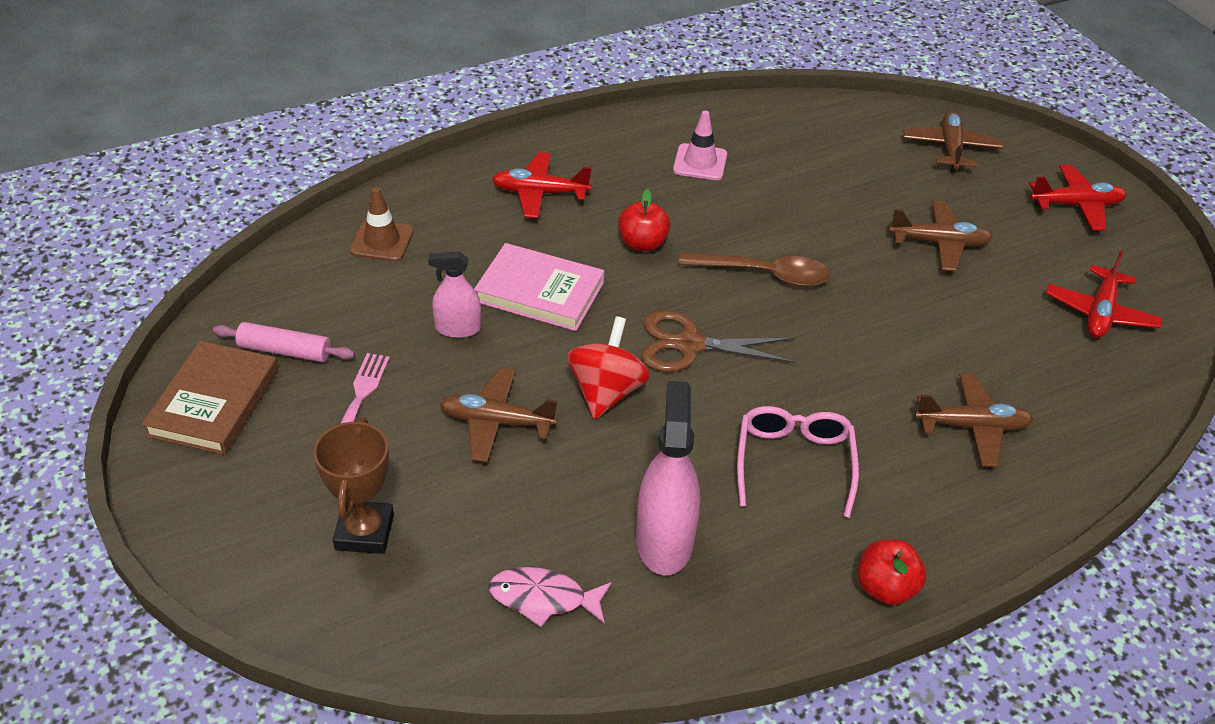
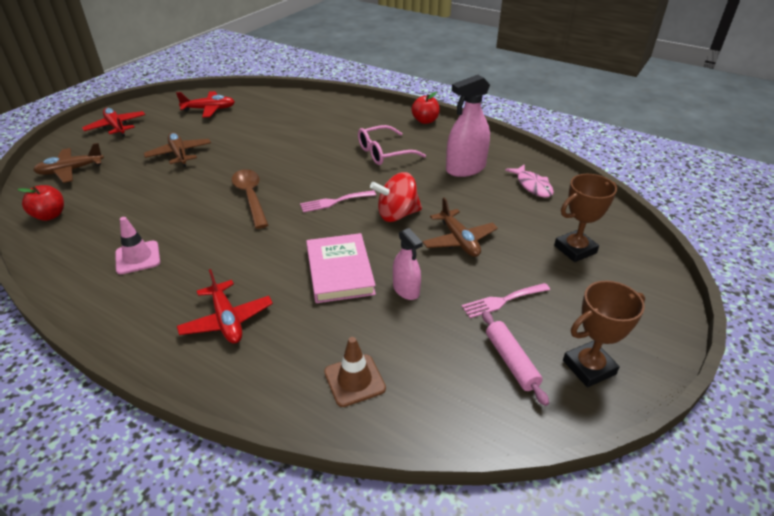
camera: 120 degrees left, 5 degrees down
brown book [142,341,278,455] -> brown trophy [563,281,645,387]
red apple [618,189,671,252] -> red apple moved to [17,185,64,221]
brown scissors [642,311,796,372] -> pink fork [300,190,376,213]
brown plane [915,373,1033,467] -> none

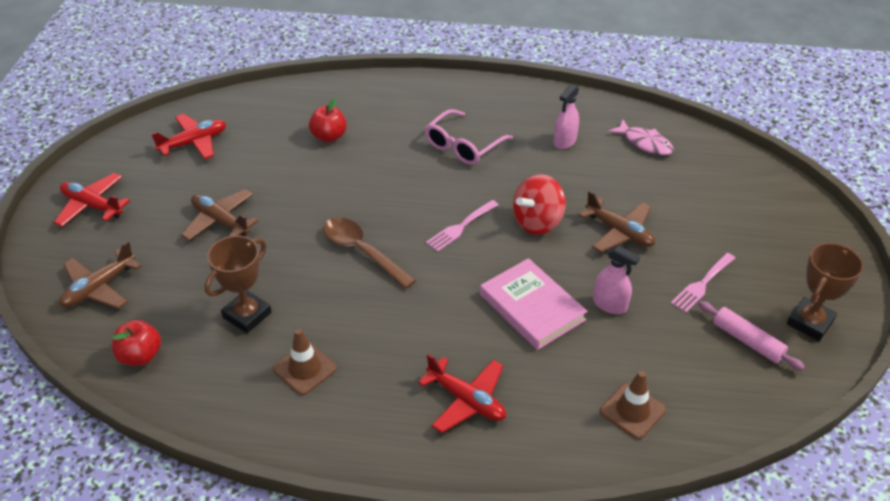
camera: 25 degrees left, 5 degrees up
pink traffic cone [115,217,160,274] -> brown traffic cone [273,329,337,395]
red apple [411,92,440,124] -> red apple moved to [309,98,347,142]
pink spray bottle [446,75,490,177] -> pink spray bottle [553,85,579,149], size x0.60
brown trophy [554,174,617,262] -> brown trophy moved to [204,236,272,333]

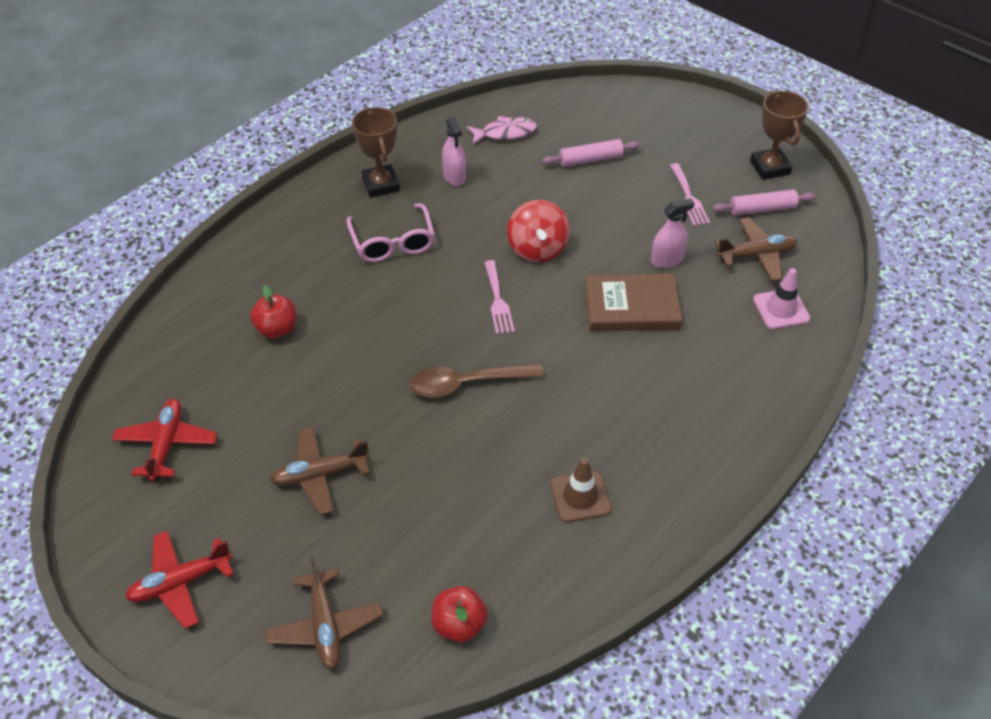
camera: 55 degrees left, 5 degrees up
brown trophy [204,236,272,333] -> brown trophy moved to [352,107,400,198]
red plane [418,354,506,433] -> none
pink book [480,258,588,350] -> brown book [585,274,682,331]
brown plane [579,191,655,252] -> brown plane moved to [714,217,798,282]
brown traffic cone [600,371,666,439] -> pink traffic cone [753,268,810,329]
none -> pink rolling pin [542,139,640,167]

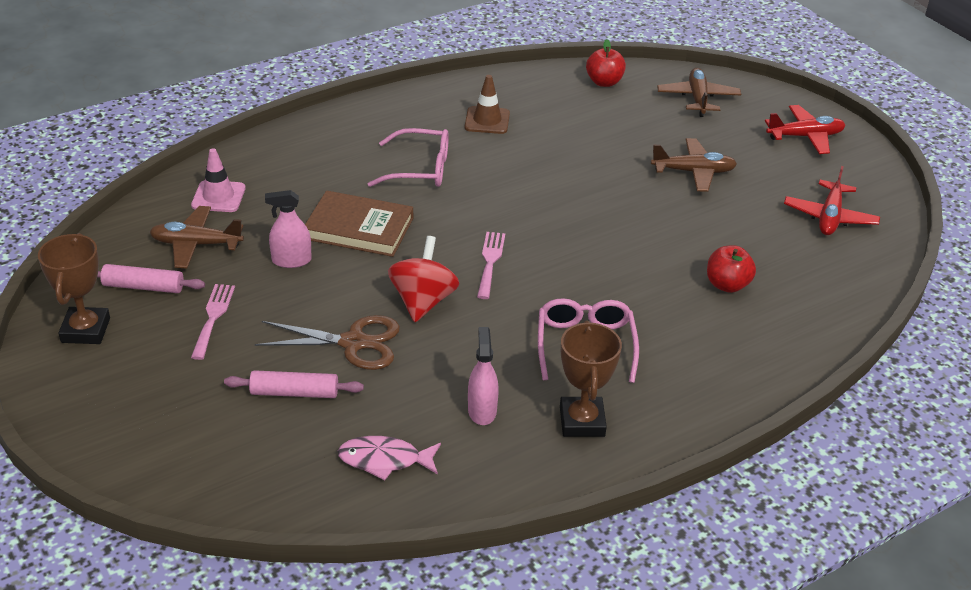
camera: 165 degrees left, 10 degrees down
brown spoon [410,364,544,398] -> none
none -> brown scissors [255,315,400,370]
none -> pink glasses [368,128,449,187]

